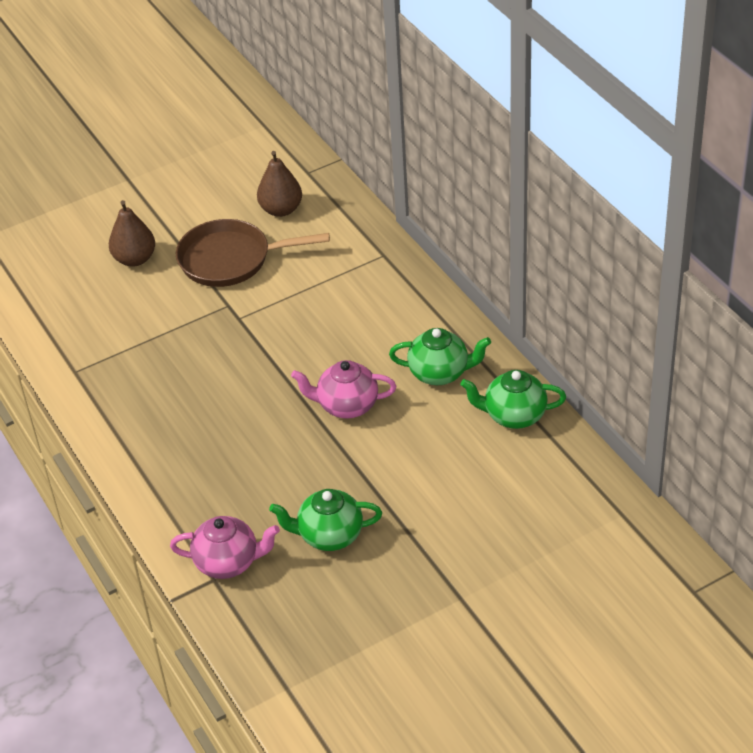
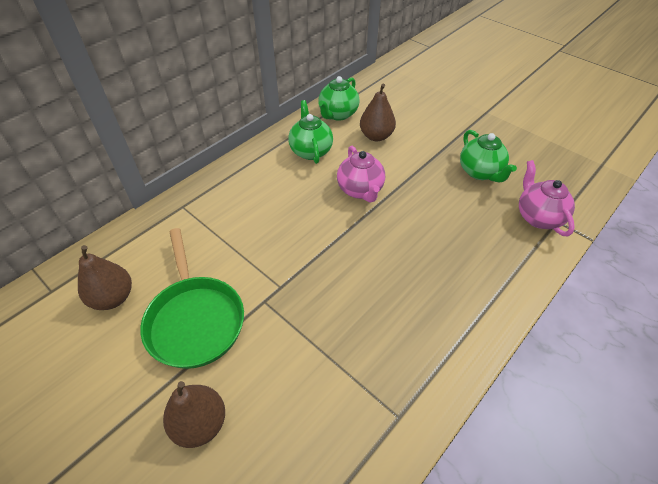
camera: 110 degrees left, 5 degrees up
brown pan [176,219,330,287] -> green pan [140,228,244,369]
green teapot [460,370,566,429] -> green teapot turned 45 degrees clockwise [319,76,359,121]
none -> brown pear [360,83,396,141]

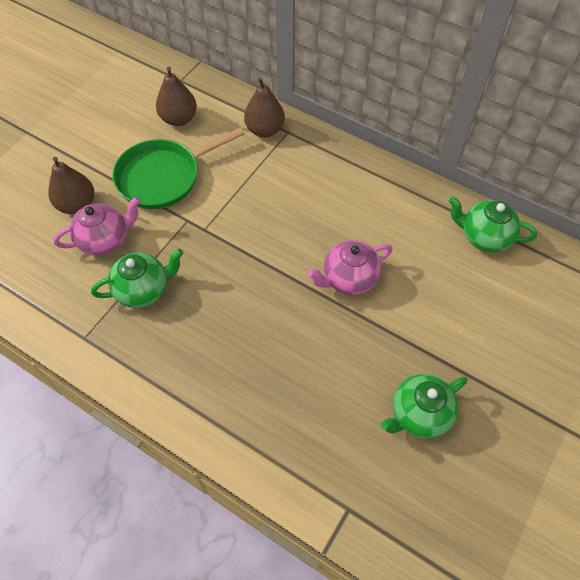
camera: 80 degrees right, 10 degrees up
green teapot [288,100,333,164] -> green teapot moved to [91,249,183,308]
brown pear [360,83,396,141] -> brown pear moved to [244,77,285,137]
pink teapot [519,160,575,236] -> pink teapot moved to [53,197,140,256]

